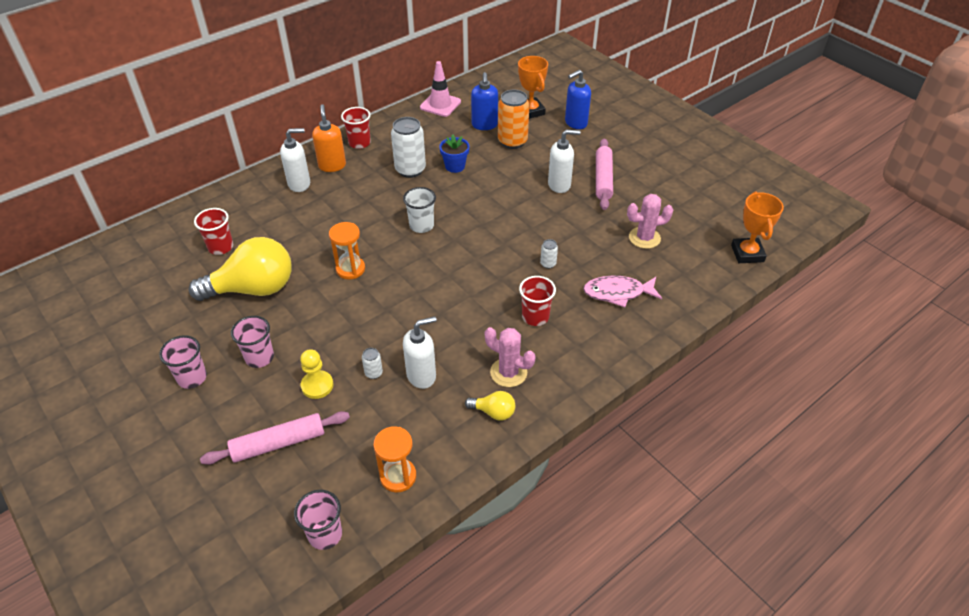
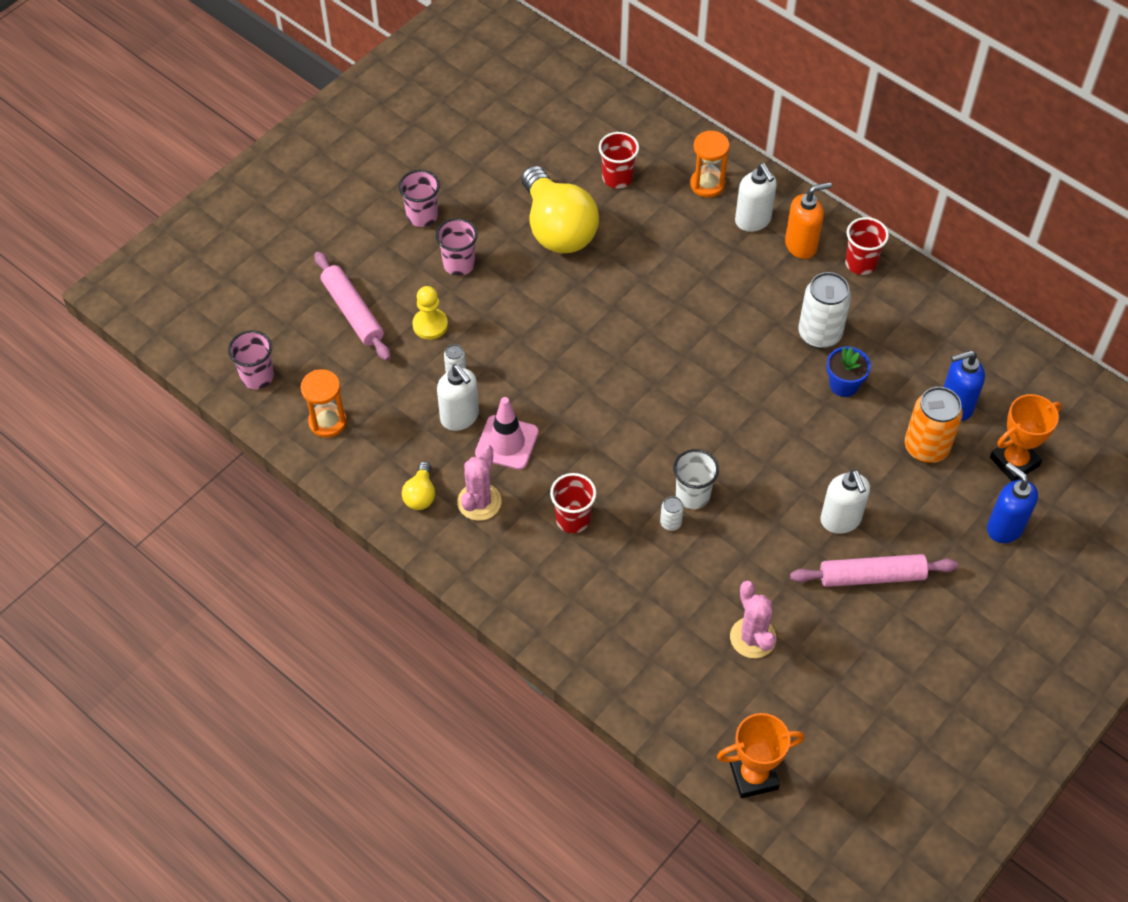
camera: 80 degrees right, 10 degrees up
orange hourglass [329,222,365,280] -> orange hourglass moved to [690,130,730,198]
white cup [403,187,436,233] -> white cup moved to [673,449,719,509]
pink traffic cone [420,61,461,117] -> pink traffic cone moved to [475,397,539,470]
pink fish [583,276,662,307] -> none

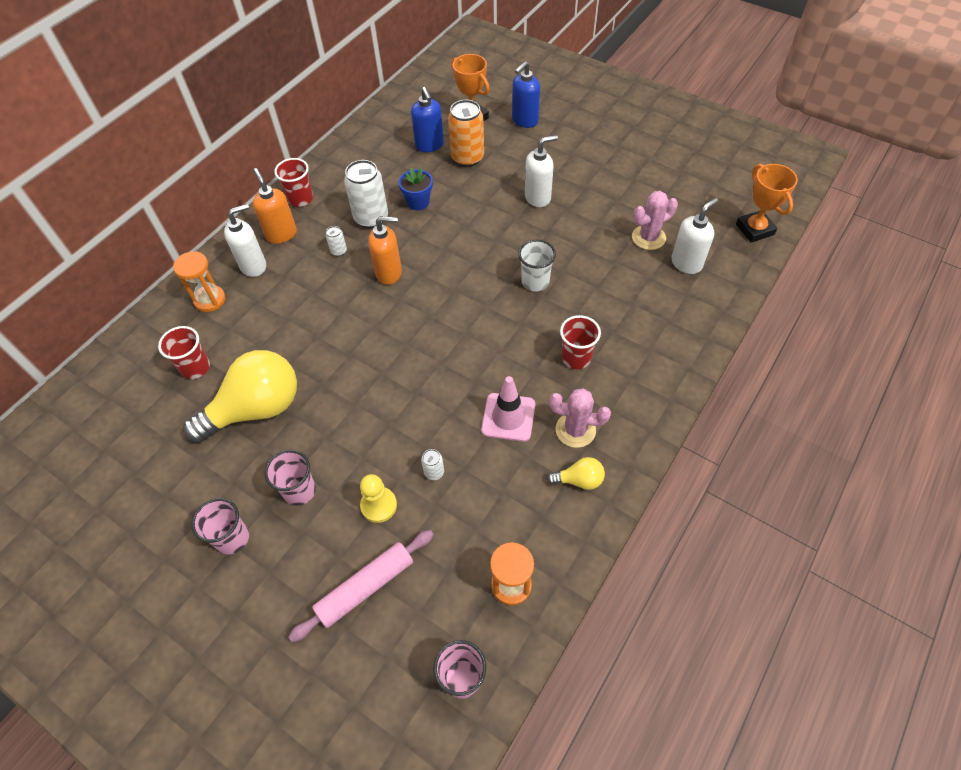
camera: 95 degrees left, 0 degrees up
white soap dispenser [437,364,479,431] -> white soap dispenser moved to [672,198,718,274]
white can [660,496,684,531] -> white can moved to [326,226,347,256]
pink rolling pin [790,554,958,587] -> none
none -> orange soap dispenser [368,216,402,285]

